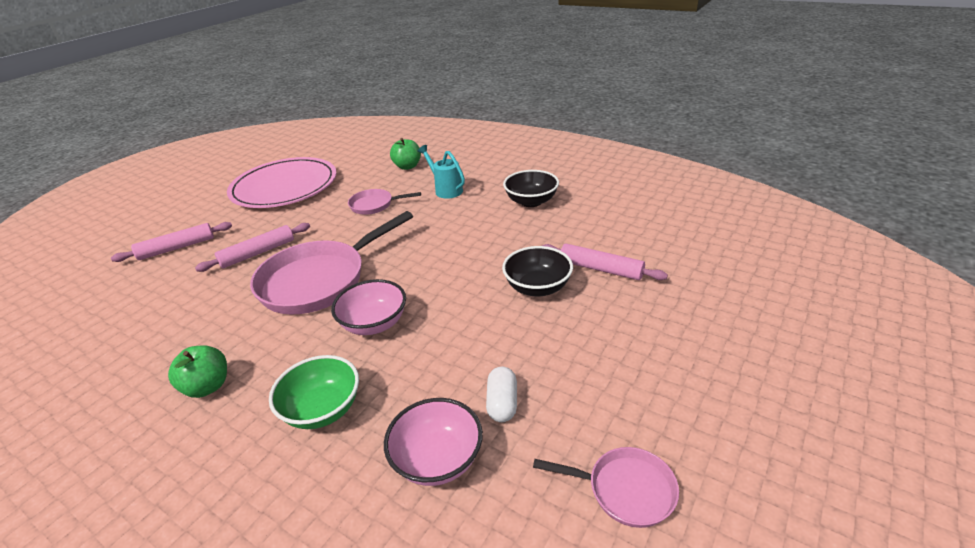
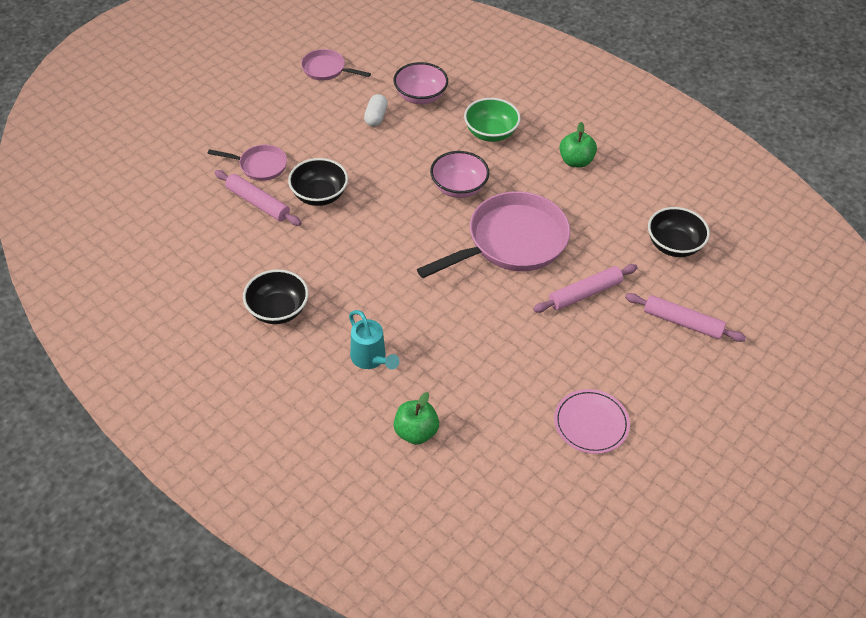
camera: 175 degrees left, 15 degrees up
pink rolling pin [111,222,232,262] -> pink rolling pin turned 45 degrees clockwise [625,293,746,342]
pink plate [227,157,336,208] -> pink plate [554,389,630,454], size x0.51
pink pan [348,189,421,215] -> pink pan moved to [208,145,287,181]
none -> black bowl [648,207,710,257]

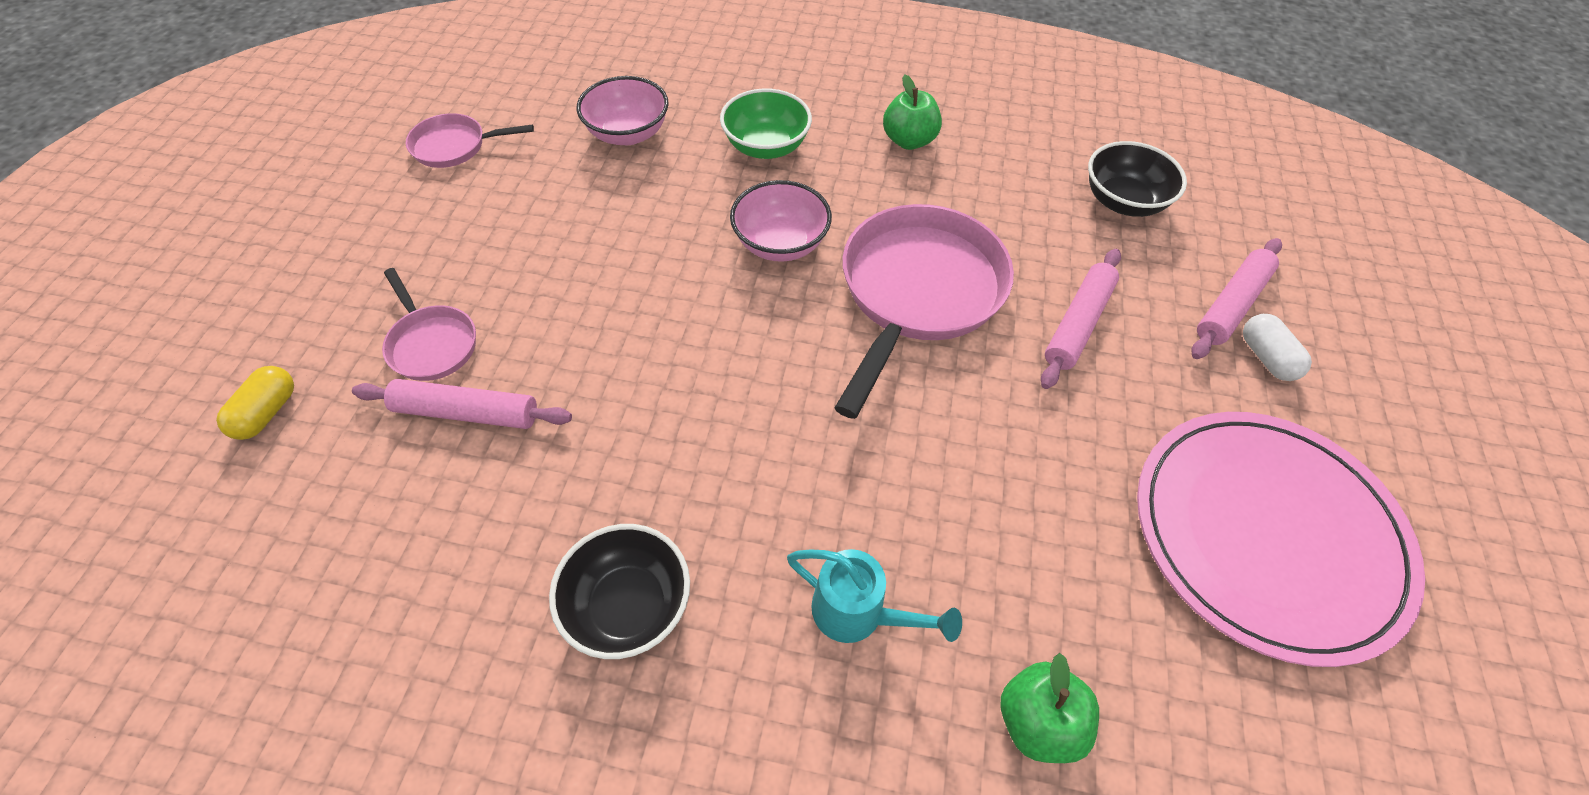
camera: 30 degrees left, 5 degrees up
pink pan [208,145,287,181] -> pink pan turned 75 degrees clockwise [382,268,476,381]
black bowl [288,158,348,206] -> none
white capsule [364,94,388,127] -> white capsule moved to [1243,314,1312,381]
pink plate [554,389,630,454] -> pink plate [1137,412,1425,667], size x1.98
pink rolling pin [625,293,746,342] -> pink rolling pin turned 45 degrees counterclockwise [1192,238,1282,359]
none -> yellow capsule [216,366,294,440]

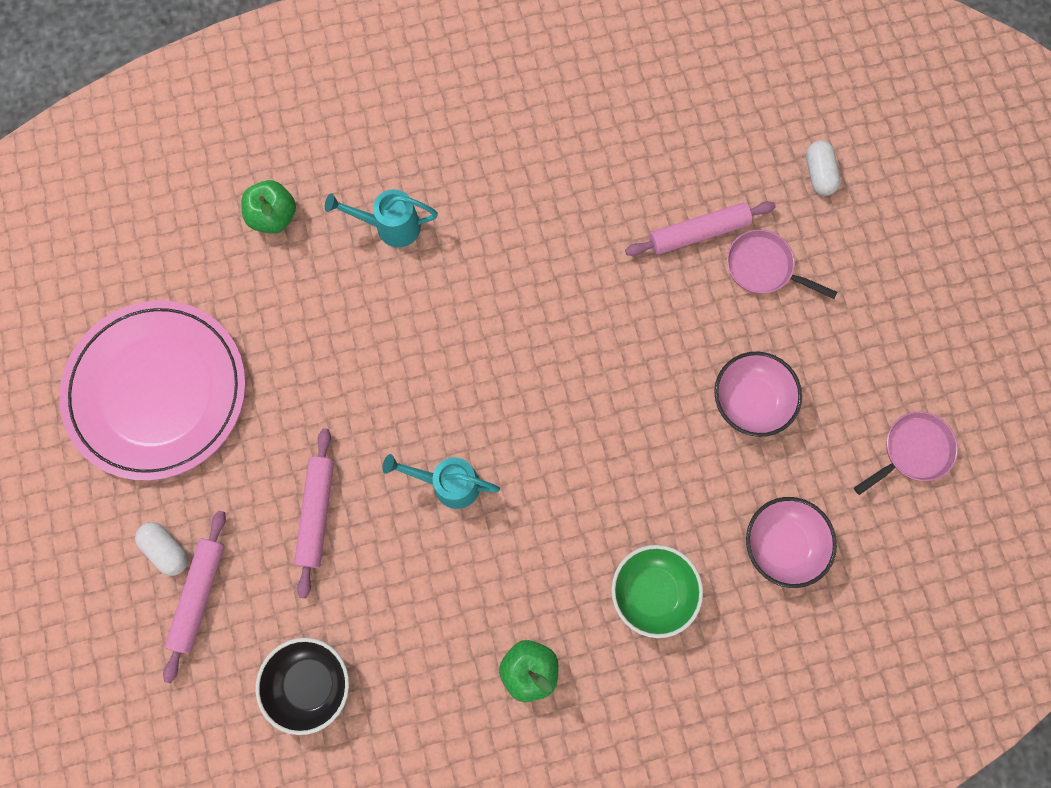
camera: 155 degrees right, 20 degrees up
yellow capsule [216,366,294,440] -> white capsule [806,140,841,196]
black bowl [549,524,690,659] -> none
pink bowl [730,180,832,262] -> pink bowl moved to [714,352,802,437]
pink pan [835,204,1014,419] -> turquoise watering can [382,454,500,509]

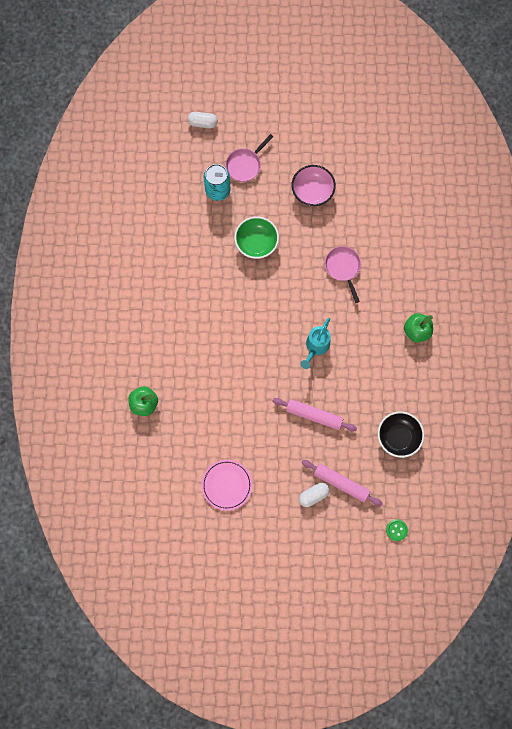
camera: 75 degrees left, 0 degrees up
pink plate [59,300,246,481] -> pink plate [201,460,252,511], size x0.51
turquoise watering can [325,189,438,247] -> none
green bowl [611,545,703,638] -> green bowl moved to [234,217,279,259]
pink rolling pin [625,201,776,256] -> turquoise can [204,164,230,201]
pink bowl [746,497,837,588] -> none
pink pan [854,412,958,495] -> pink pan moved to [325,246,361,303]
none -> green button [386,519,408,541]

